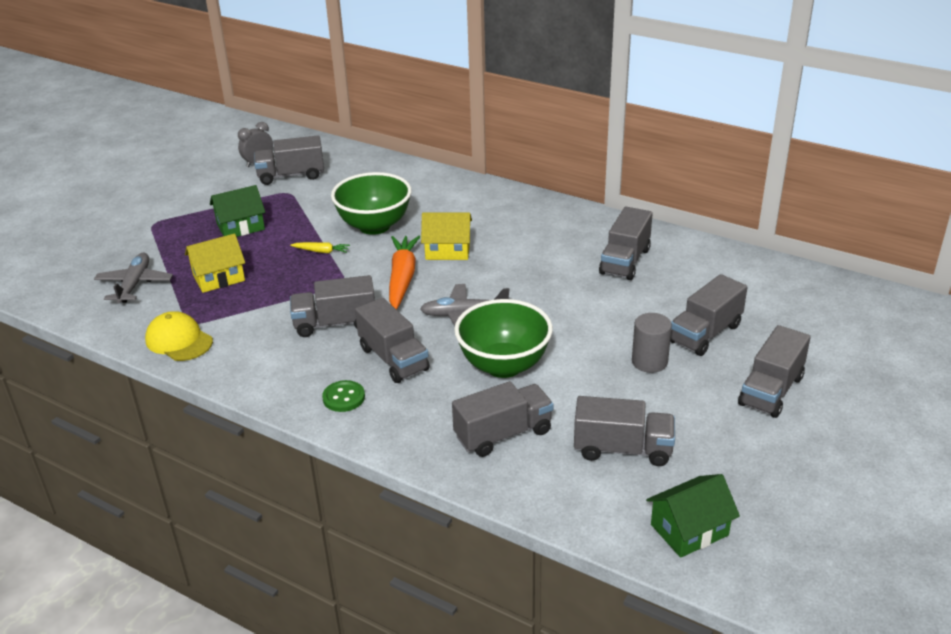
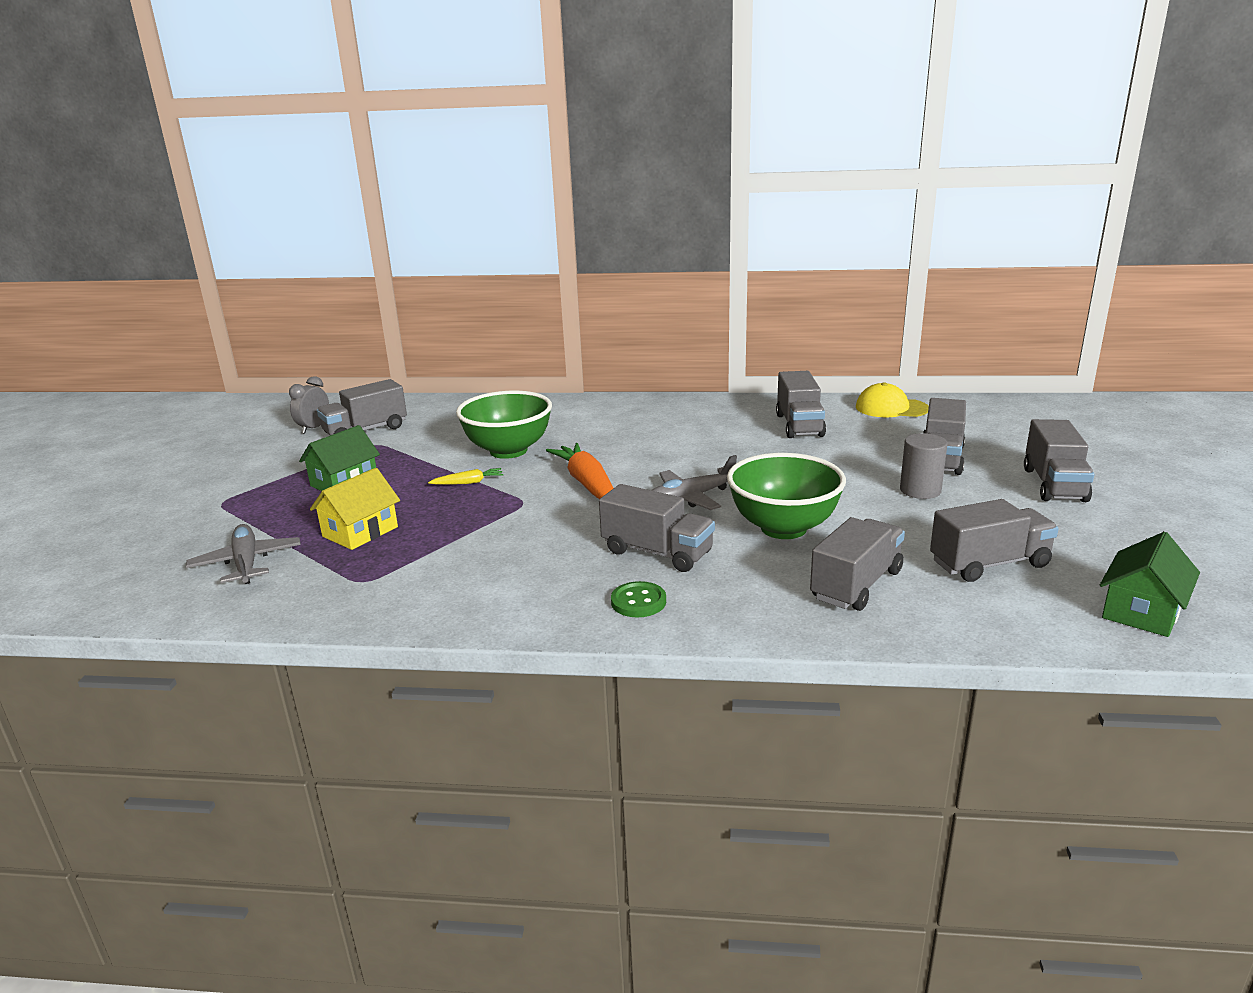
camera: 25 degrees left, 10 degrees down
yellow cap [145,311,213,361] -> yellow cap moved to [856,382,929,417]
grey truck [290,275,375,337] -> none
yellow house [421,213,472,260] -> none

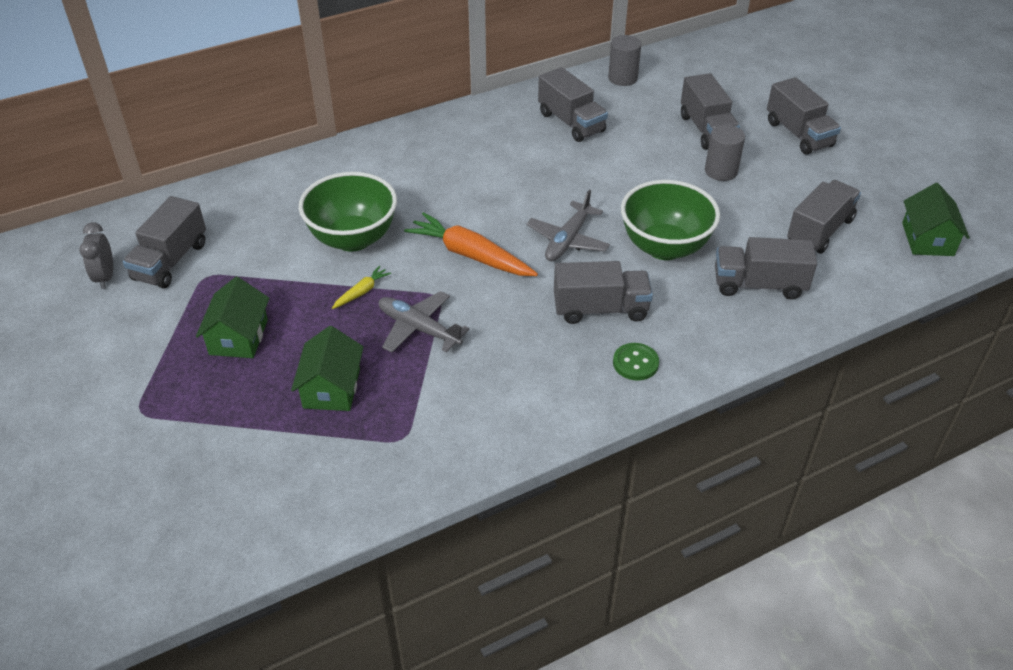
camera: 35 degrees left, 20 degrees up
grey plane [186,524,301,584] -> grey plane moved to [379,291,470,353]
yellow house [310,468,400,550] -> green house [291,326,363,411]
grey truck [810,517,905,611] -> grey truck turned 90 degrees counterclockwise [715,237,817,300]
yellow cap [856,382,929,417] -> grey cylinder [608,35,641,86]

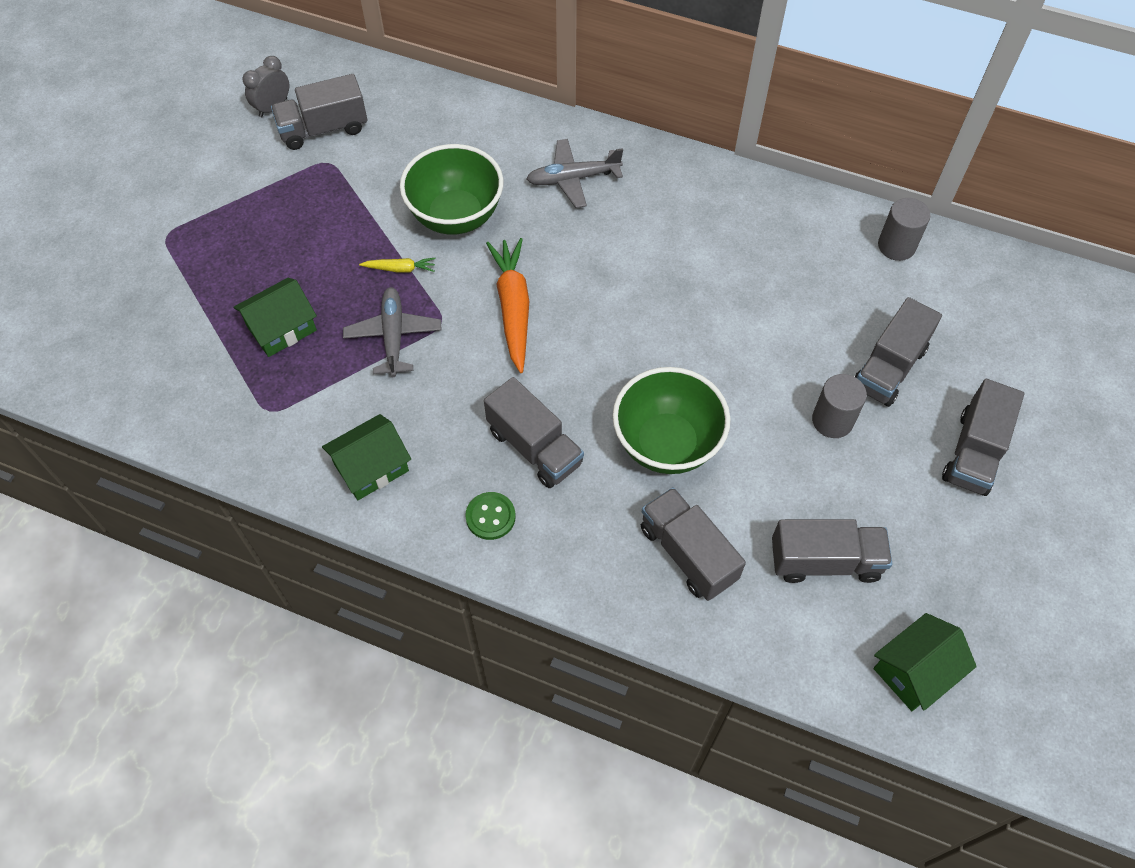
camera: 50 degrees right, 15 degrees up
green house [196,277,269,358] -> green house moved to [322,414,411,500]
grey plane [526,190,610,261] -> grey plane moved to [527,139,623,208]
grey truck [538,67,608,142] -> none

